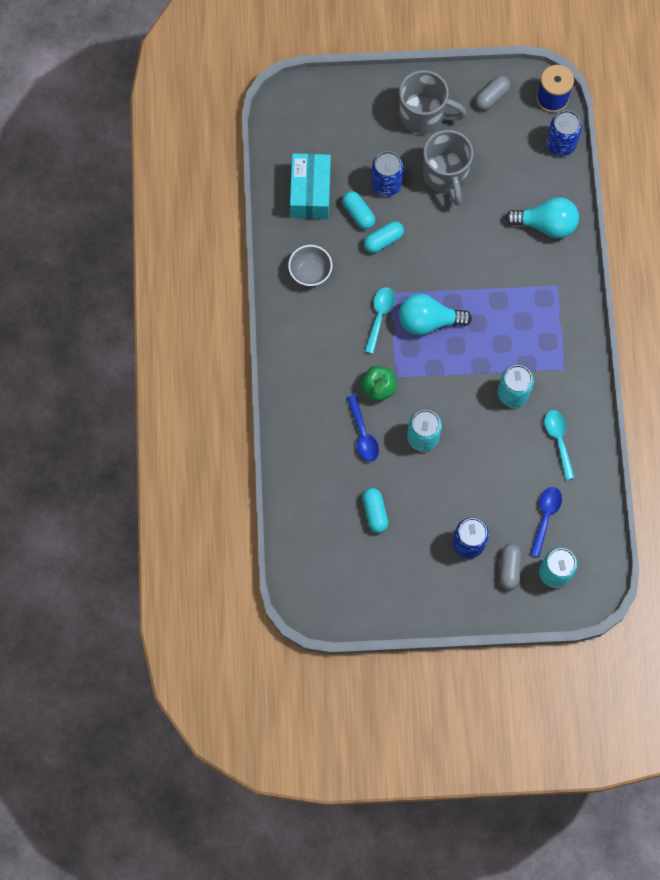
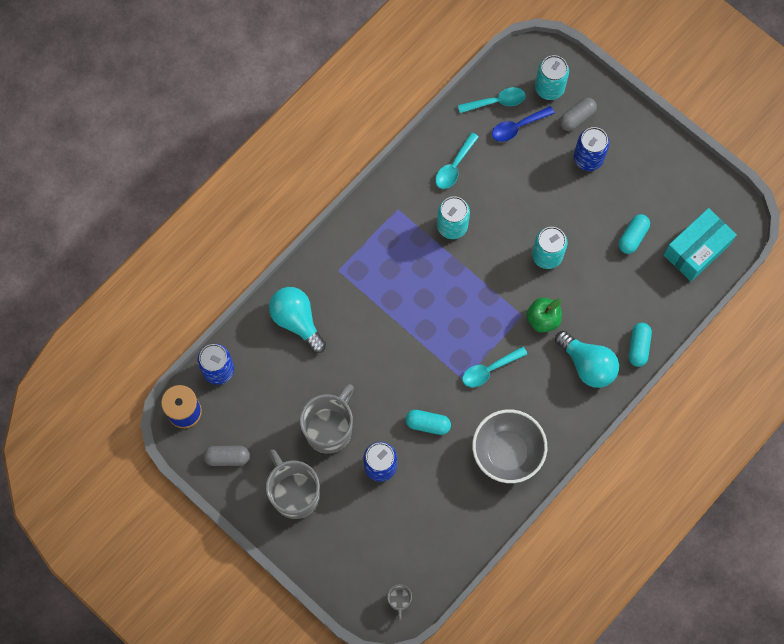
camera: 135 degrees left, 0 degrees up
grey bowl [288,245,332,286] -> grey bowl [472,409,547,483], size x1.62
turquoise box [290,153,331,219] -> turquoise box moved to [664,208,737,281]
turquoise capsule [342,191,375,229] -> turquoise capsule moved to [629,323,652,367]
blue spoon [347,395,379,462] -> none
turquoise light bulb [399,294,472,335] -> turquoise light bulb moved to [555,331,619,388]
none -> grey mug [387,584,412,621]
none -> turquoise spoon [458,87,526,113]

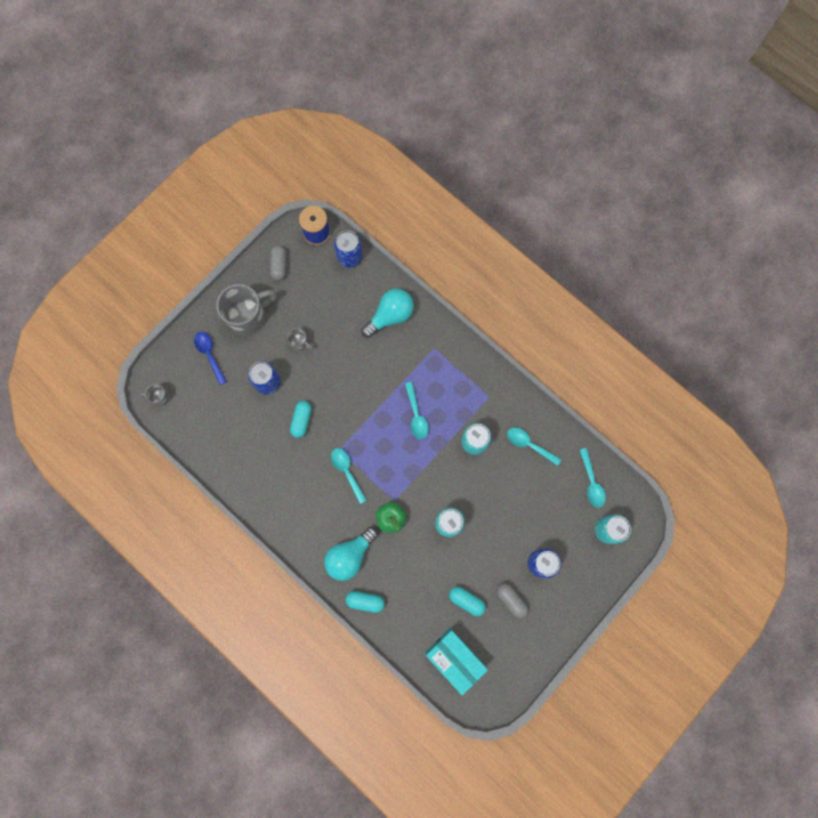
camera: 90 degrees right, 5 degrees up
grey mug [300,384,354,454] -> grey mug [287,328,313,351], size x0.46
grey bowl [472,409,547,483] -> none
blue spoon [492,106,555,142] -> blue spoon moved to [194,332,227,385]
grey capsule [560,98,597,131] -> grey capsule moved to [496,583,529,619]
none -> turquoise spoon [405,382,429,439]

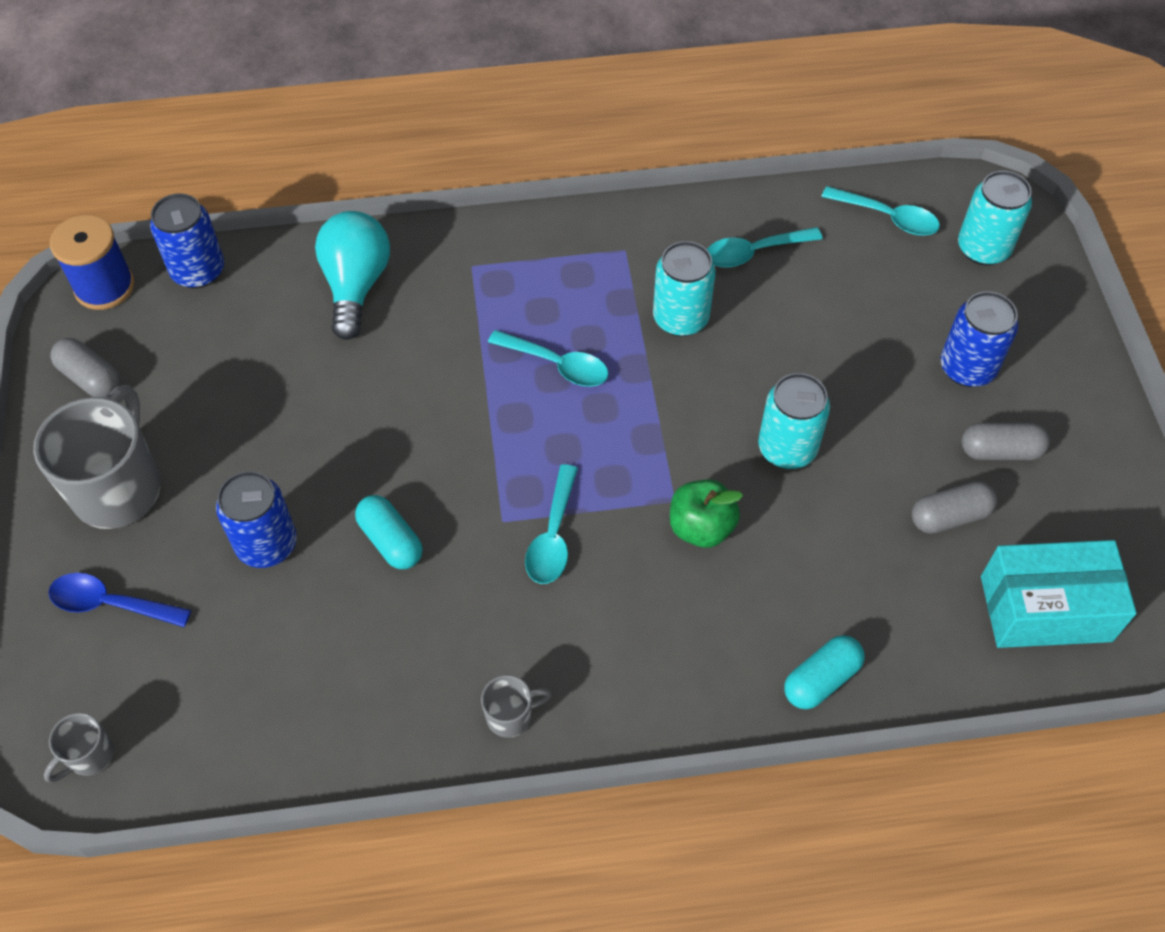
camera: 50 degrees left, 20 degrees down
grey mug [287,328,313,351] -> grey mug moved to [481,675,551,738]
turquoise light bulb [324,527,378,581] -> none
turquoise spoon [331,448,367,504] -> turquoise spoon turned 90 degrees counterclockwise [525,464,578,584]
turquoise capsule [449,587,486,616] -> grey capsule [912,481,997,534]

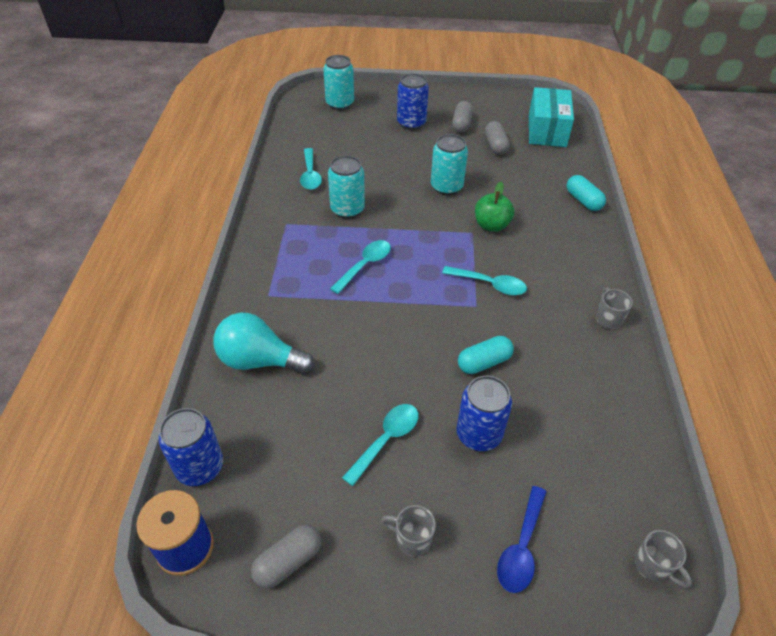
camera: 80 degrees left, 10 degrees down
grey mug [33,385,160,529] -> grey mug [381,505,436,556], size x0.46
turquoise spoon [821,186,940,236] -> turquoise spoon moved to [342,404,419,486]

